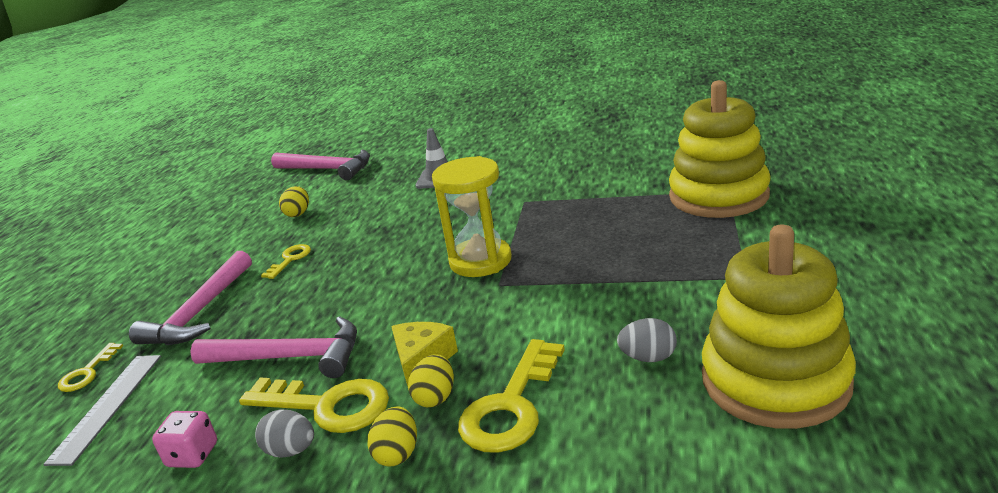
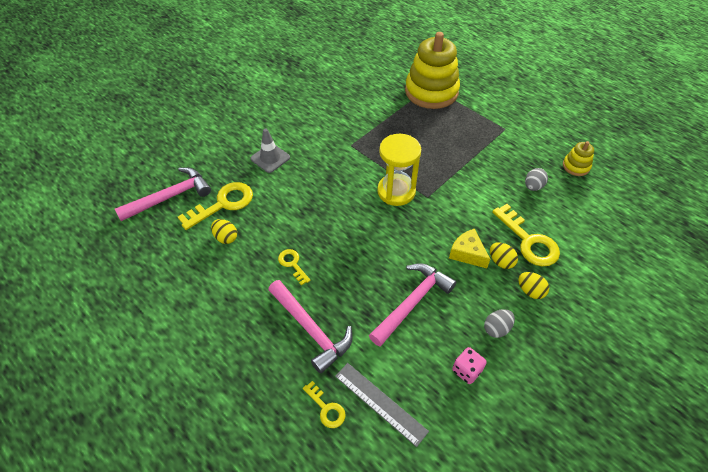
camera: 60 degrees left, 25 degrees up
yellow key [239,378,389,433] -> yellow key moved to [178,182,253,230]
yellow stacking toy [702,225,856,429] -> yellow stacking toy [563,141,594,176], size x0.45

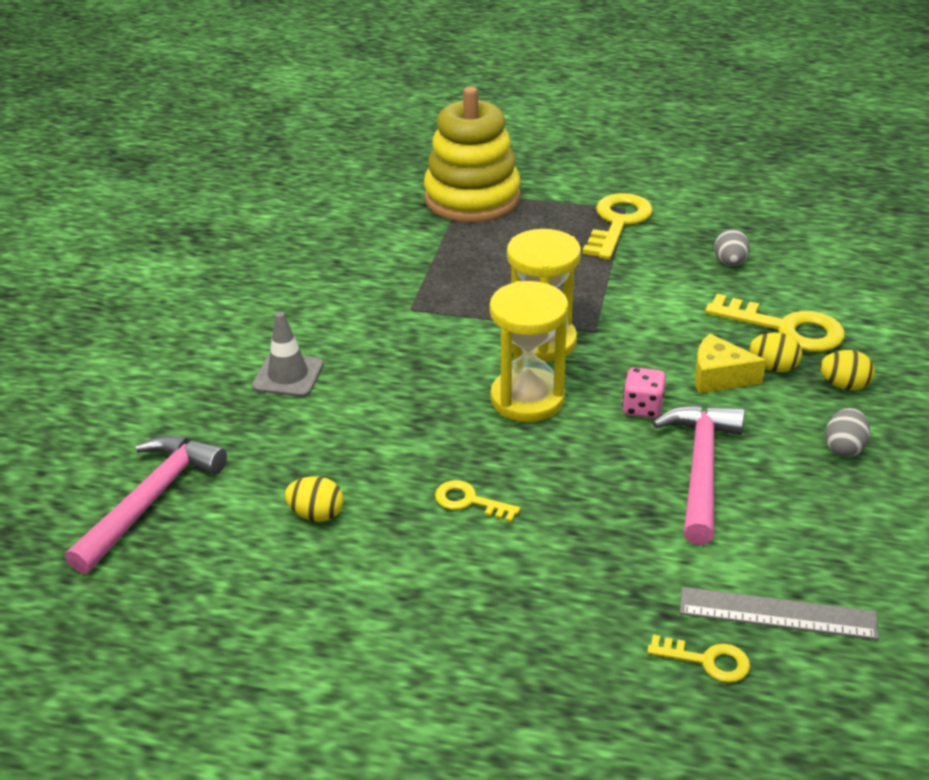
camera: 30 degrees left, 15 degrees down
yellow key [178,182,253,230] -> yellow key moved to [583,193,653,260]
pink hammer [268,280,353,374] -> none
pink dice [452,347,487,384] -> pink dice moved to [622,367,666,418]
yellow stacking toy [563,141,594,176] -> none
none -> yellow hourglass [490,281,569,422]

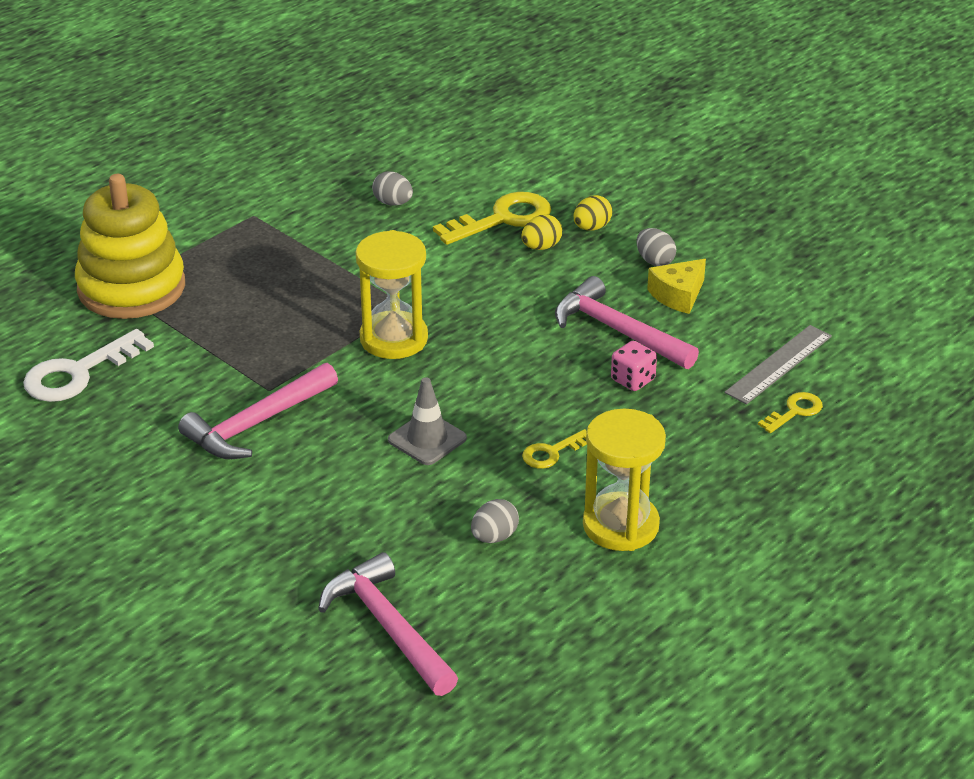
camera: 60 degrees left, 0 degrees up
grey traffic cone [252,312,324,397] -> grey traffic cone moved to [388,377,467,465]
yellow egg [284,476,344,522] -> grey egg [471,499,519,543]
yellow hourglass [490,281,569,422] -> yellow hourglass moved to [583,409,666,551]
yellow key [583,193,653,260] -> none
pink dice [622,367,666,418] -> pink dice moved to [611,341,657,391]
yellow cheese [695,333,766,393] -> yellow cheese moved to [647,259,706,314]
none -> white key [23,329,154,402]
none -> pink hammer [178,363,338,459]

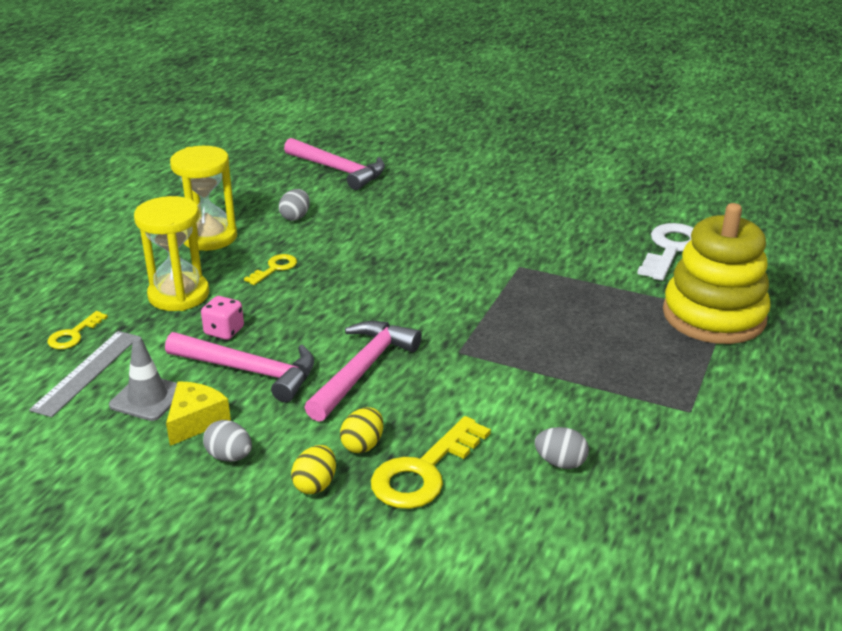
camera: 160 degrees right, 5 degrees down
pink hammer [178,363,338,459] -> pink hammer moved to [304,321,422,422]
yellow hourglass [356,230,428,359] -> yellow hourglass moved to [134,196,209,311]
grey traffic cone [388,377,467,465] -> grey traffic cone moved to [109,336,177,421]

